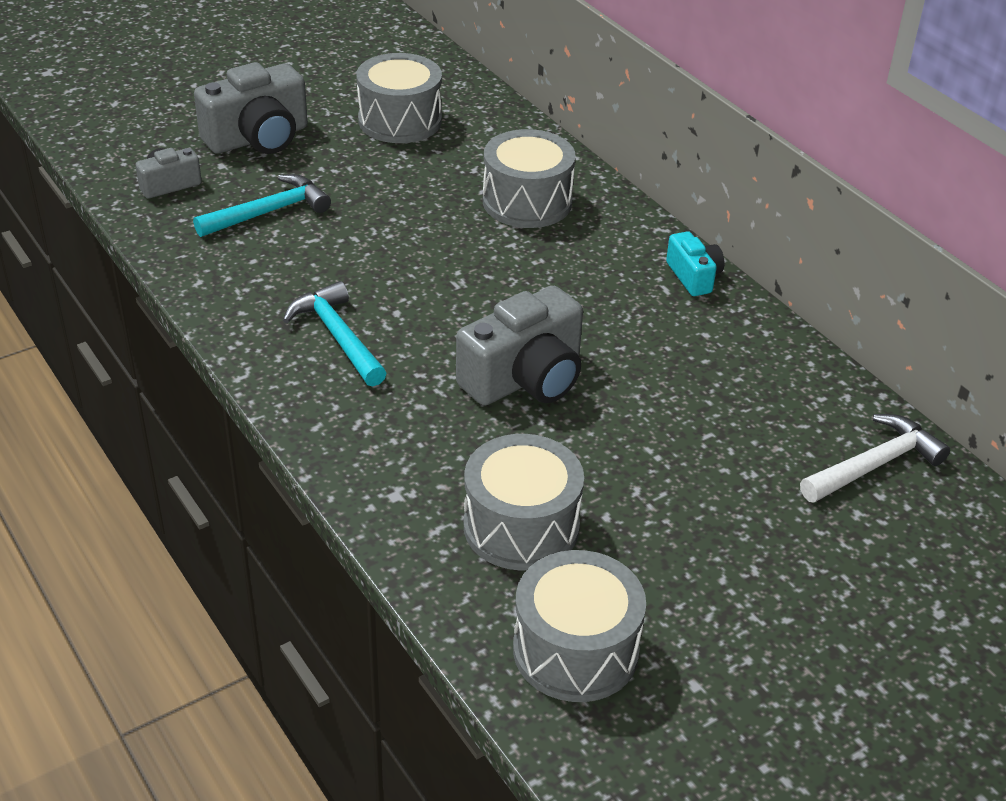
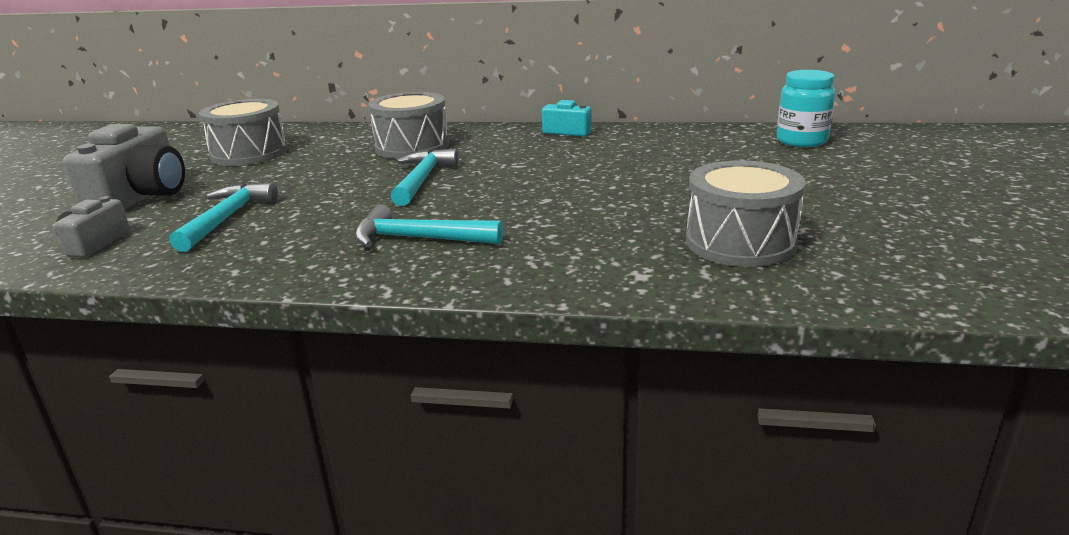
camera: 45 degrees left, 15 degrees down
grey camera [456,286,583,406] -> none
grey drum [513,550,646,702] -> none
white hammer [800,414,950,503] -> turquoise jar [777,70,835,147]
none -> turquoise hammer [391,148,459,206]

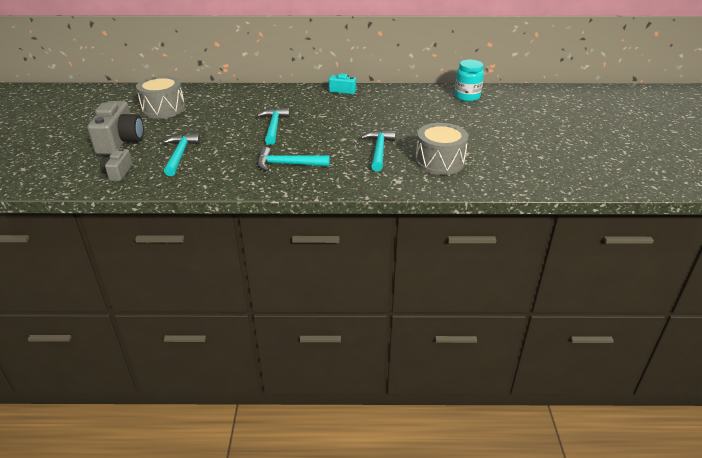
camera: 10 degrees left, 10 degrees up
grey drum [368,92,449,159] -> none
none -> turquoise hammer [361,130,396,172]

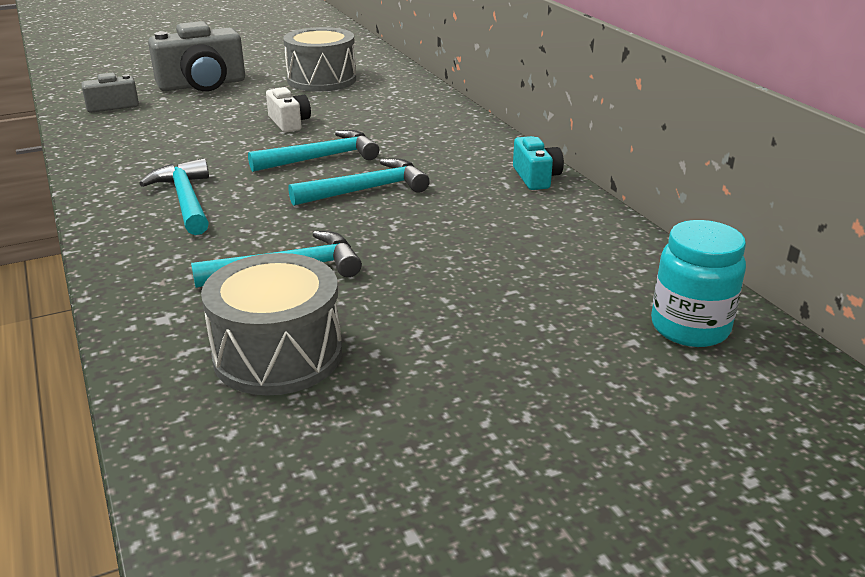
camera: 65 degrees right, 5 degrees down
turquoise hammer [163,134,201,176] -> turquoise hammer moved to [288,158,430,206]
none -> white camera [266,87,311,133]

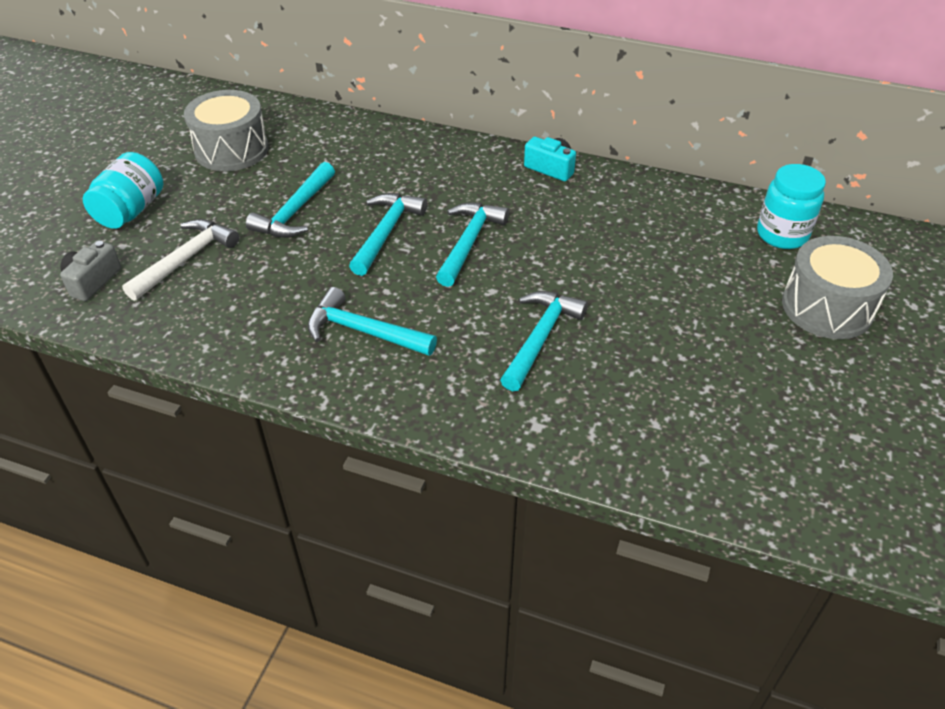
camera: 45 degrees left, 15 degrees up
grey camera [148,21,245,91] -> turquoise jar [83,152,163,229]
grey drum [201,253,342,395] -> grey drum moved to [782,236,893,339]
white camera [266,87,311,133] -> turquoise hammer [246,162,335,238]
none -> white hammer [122,219,239,301]

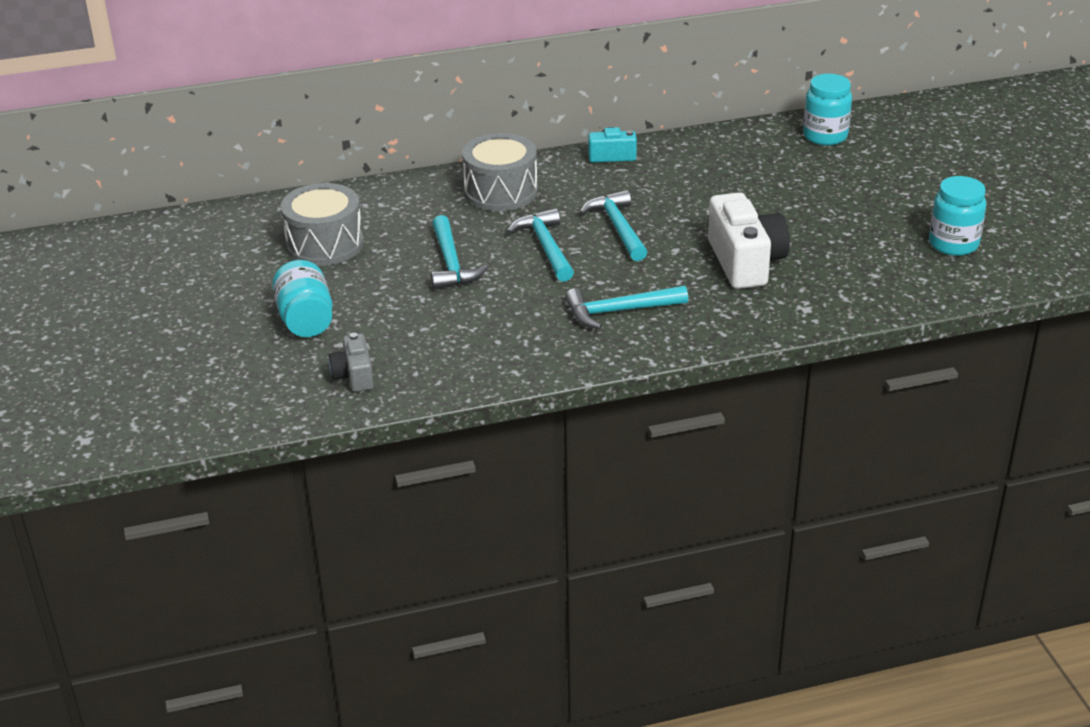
camera: 35 degrees left, 10 degrees down
white hammer [122,219,239,301] -> none
turquoise hammer [500,291,588,391] -> white camera [708,193,790,289]
grey drum [782,236,893,339] -> grey drum moved to [462,133,538,211]
none -> turquoise jar [929,176,986,256]

